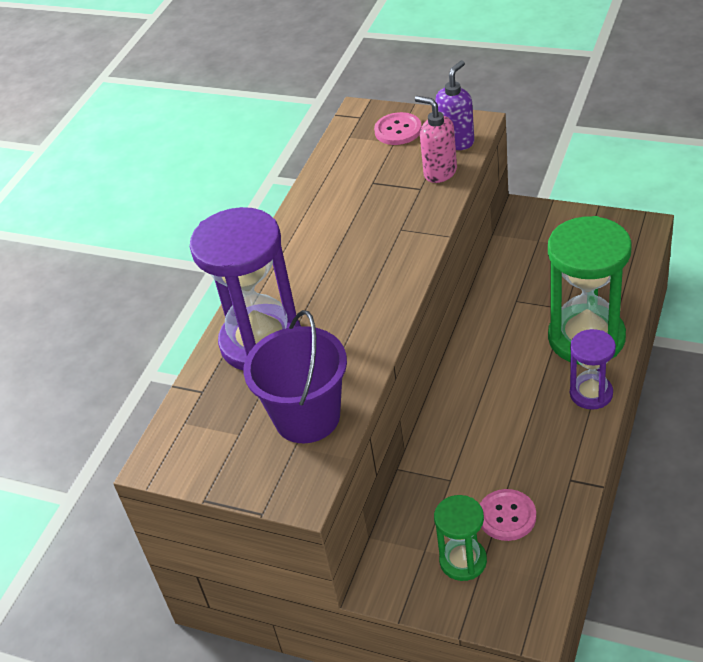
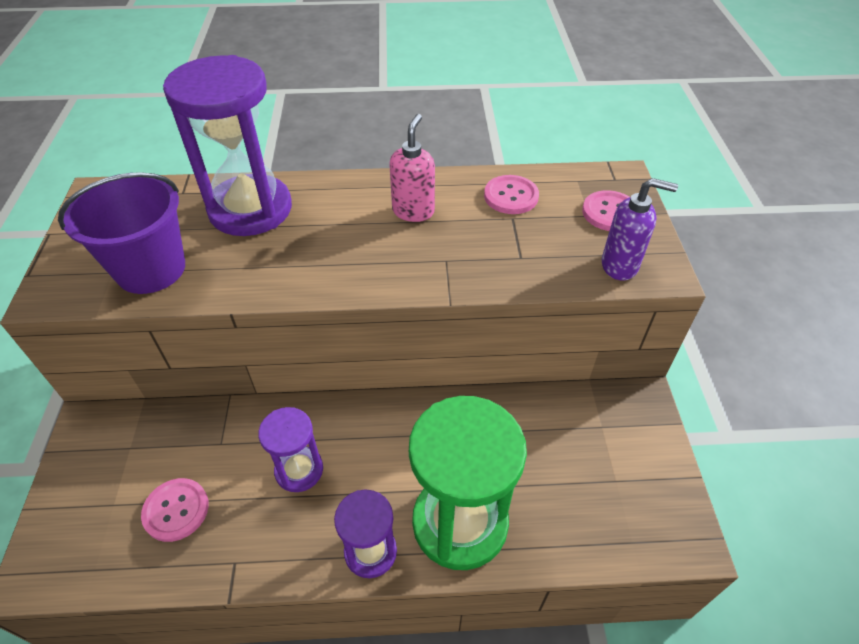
camera: 60 degrees right, 5 degrees up
pink soap dispenser [415,96,457,183] -> pink soap dispenser moved to [389,114,435,222]
green hourglass [434,495,487,581] -> none
none -> purple hourglass [258,407,323,492]
none -> pink button [484,175,539,214]

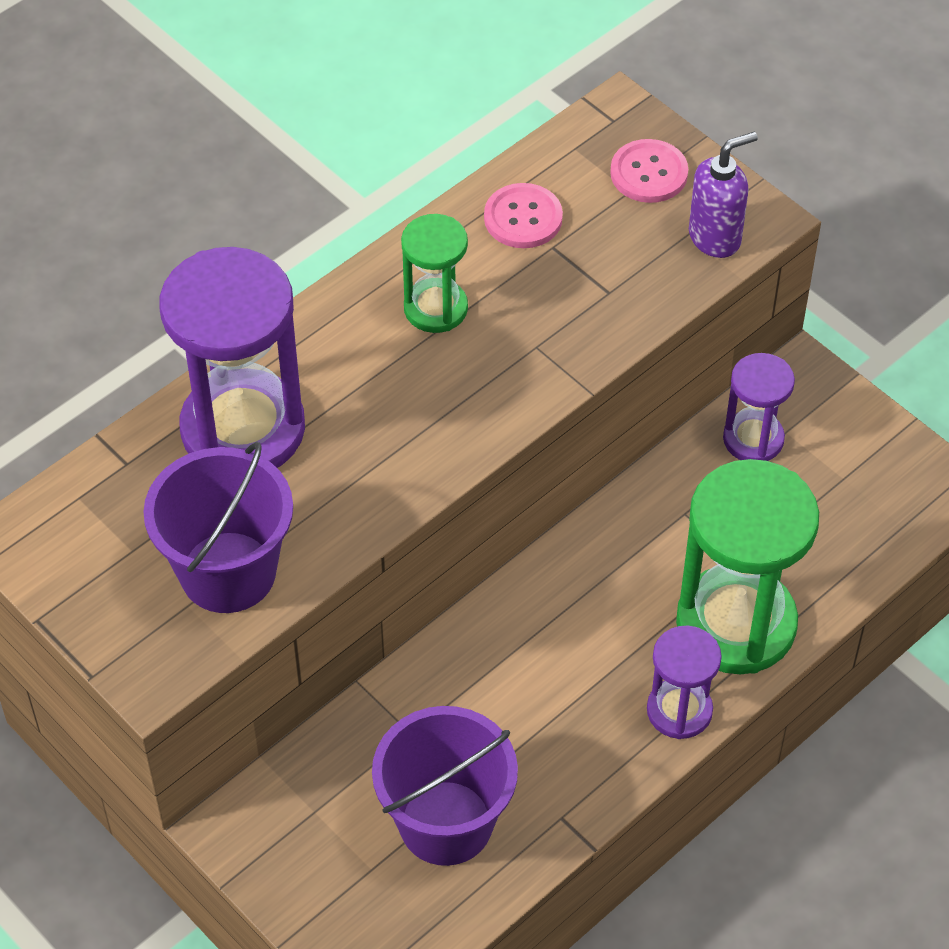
camera: 40 degrees left, 5 degrees up
pink button [141,478,209,542] -> purple bucket [372,706,518,866]
purple hourglass [258,407,323,492] -> purple hourglass moved to [723,353,795,461]
pink soap dispenser [389,114,435,222] -> green hourglass [401,214,468,333]

